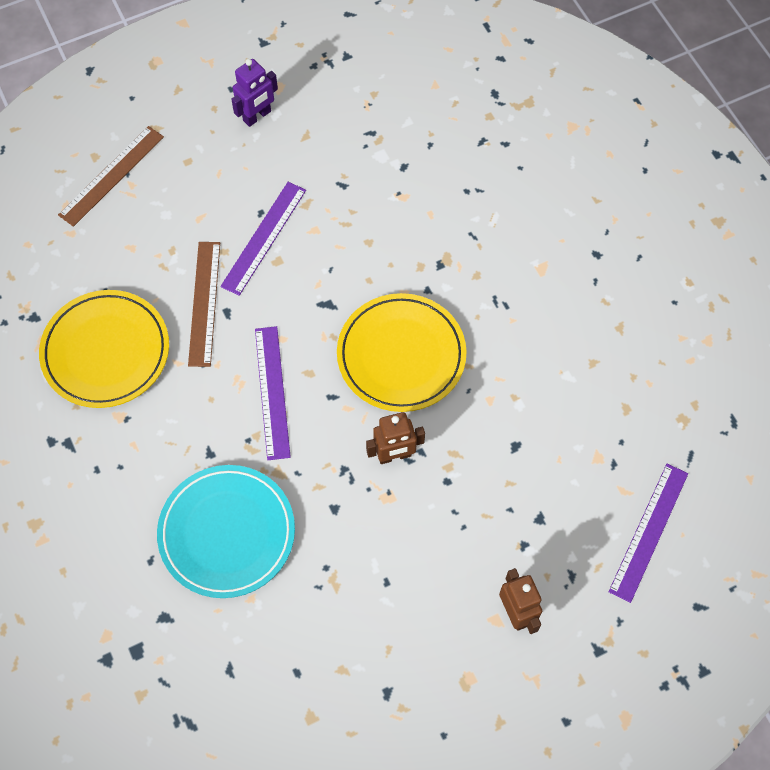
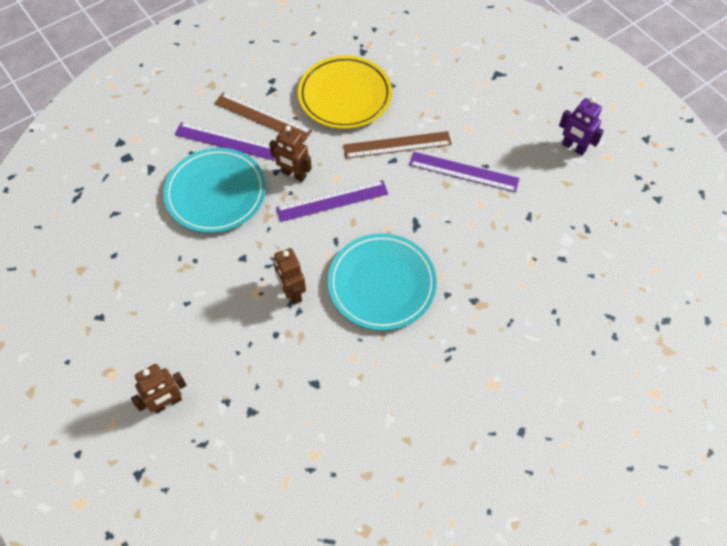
camera: 80 degrees right, 5 degrees down
brown ruler [58,126,164,227] -> brown ruler moved to [214,92,312,143]
yellow plate [337,293,467,412] -> turquoise plate [328,233,437,331]
purple ruler [608,464,688,603] -> purple ruler moved to [174,122,275,161]
none -> brown robot [269,126,312,182]

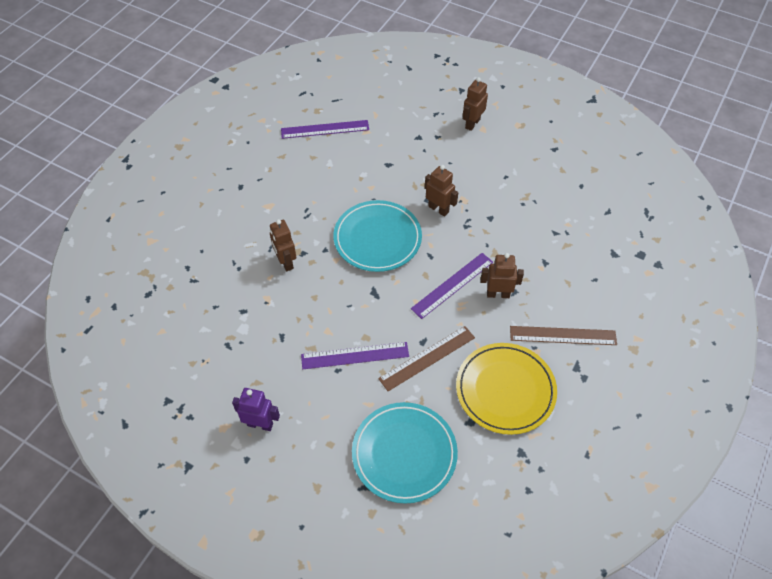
camera: 155 degrees right, 5 degrees down
turquoise plate [163,148,266,233] -> turquoise plate moved to [352,402,458,504]
purple ruler [174,122,275,161] -> purple ruler moved to [281,120,369,139]
none -> brown robot [270,219,296,271]

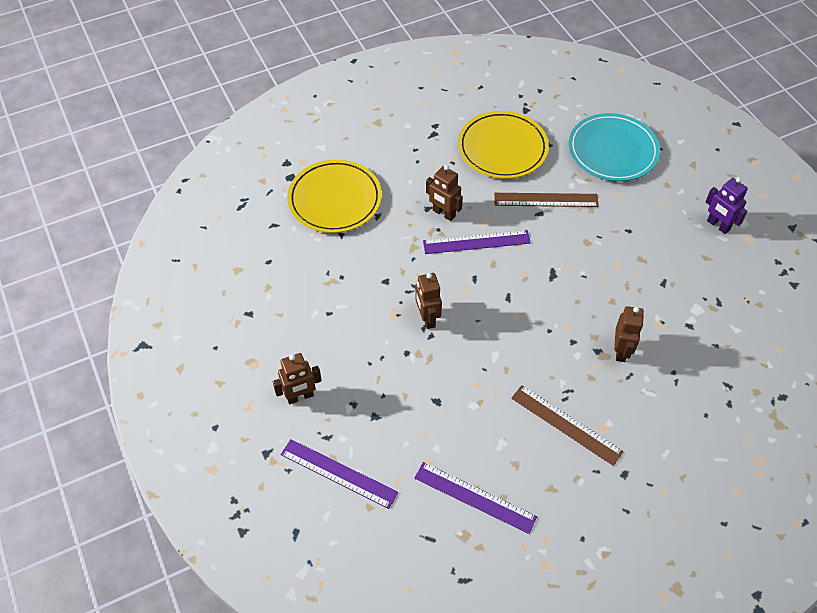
camera: 145 degrees left, 0 degrees up
purple ruler [301,342,409,369] -> purple ruler moved to [281,439,398,509]
turquoise plate [333,200,422,272] -> none
brown ruler [510,326,617,345] -> brown ruler moved to [511,385,624,466]
none -> yellow plate [287,159,382,233]

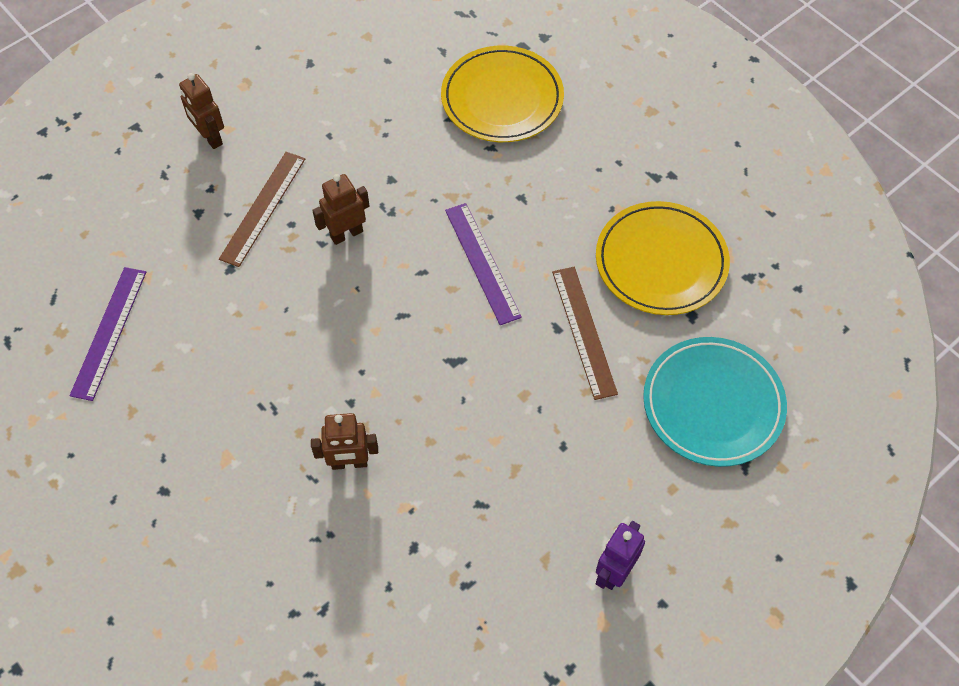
camera: 75 degrees right, 5 degrees up
purple ruler [281,439,398,509] -> none
brown robot [426,165,463,221] -> none
brown ruler [511,385,624,466] -> brown ruler moved to [219,152,305,267]

